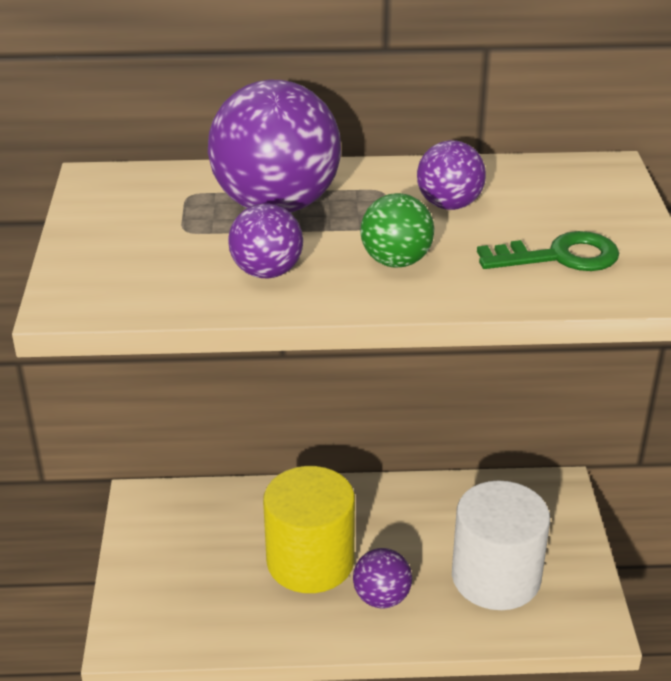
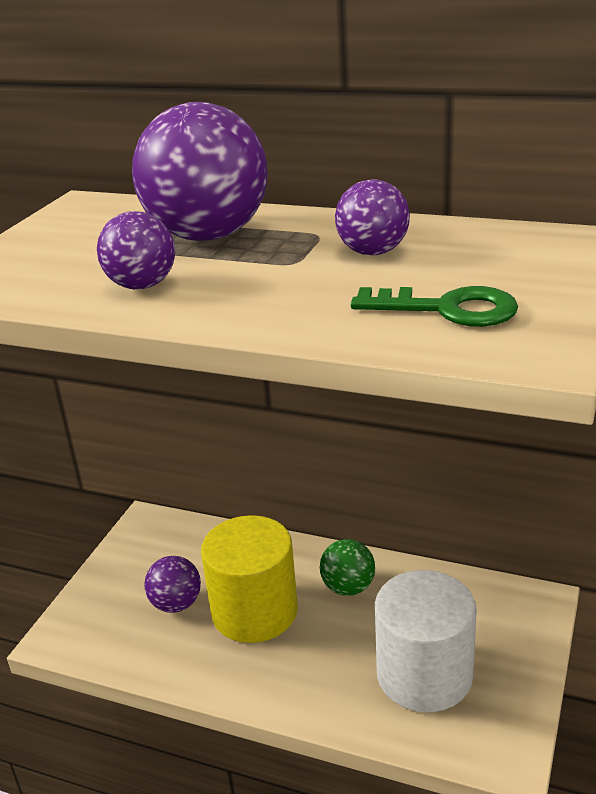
camera: 25 degrees right, 5 degrees down
purple ball [353,548,412,608] -> purple ball moved to [144,556,201,613]
green ball [360,193,434,268] -> green ball moved to [320,539,375,596]

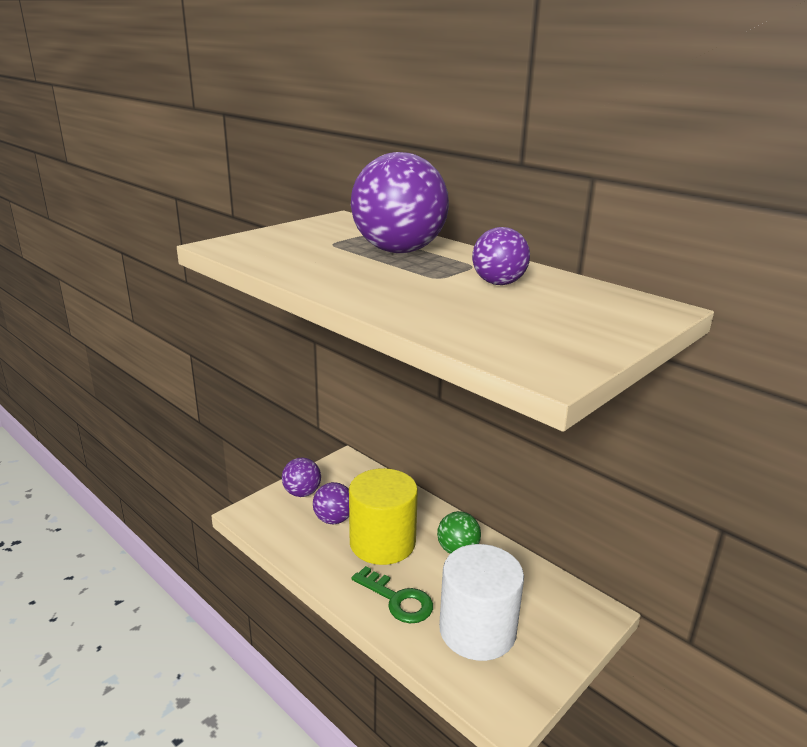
camera: 20 degrees right, 5 degrees down
purple ball [97,211,175,289] -> purple ball moved to [282,458,321,497]
green key [351,286,518,327] -> green key moved to [352,566,433,623]

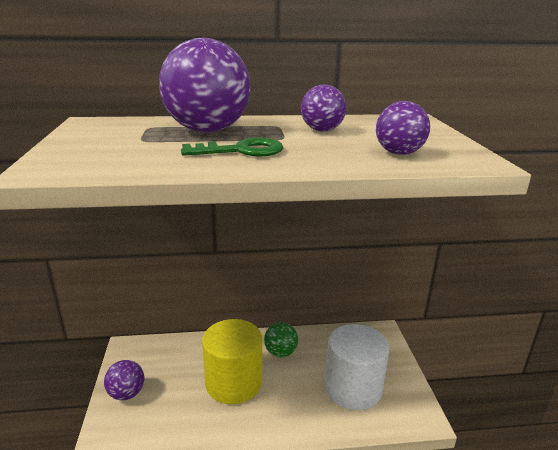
camera: 50 degrees left, 0 degrees up
purple ball [313,482,349,524] -> purple ball moved to [376,101,430,155]
green key [352,566,433,623] -> green key moved to [181,137,284,157]

